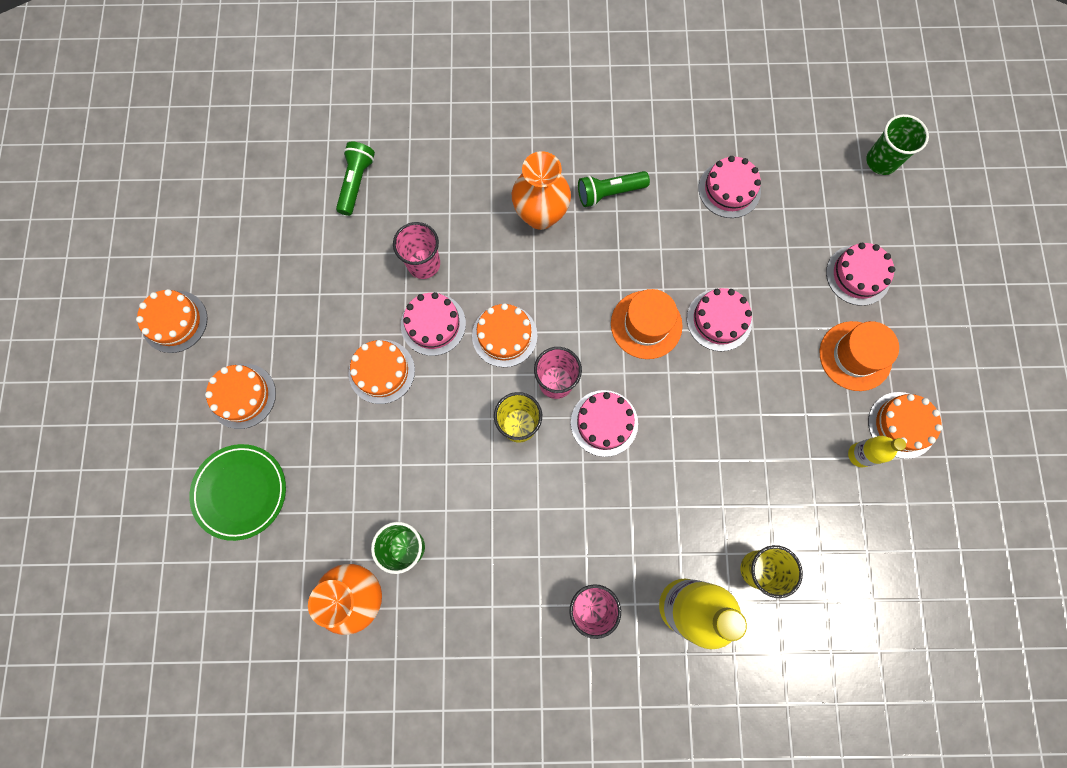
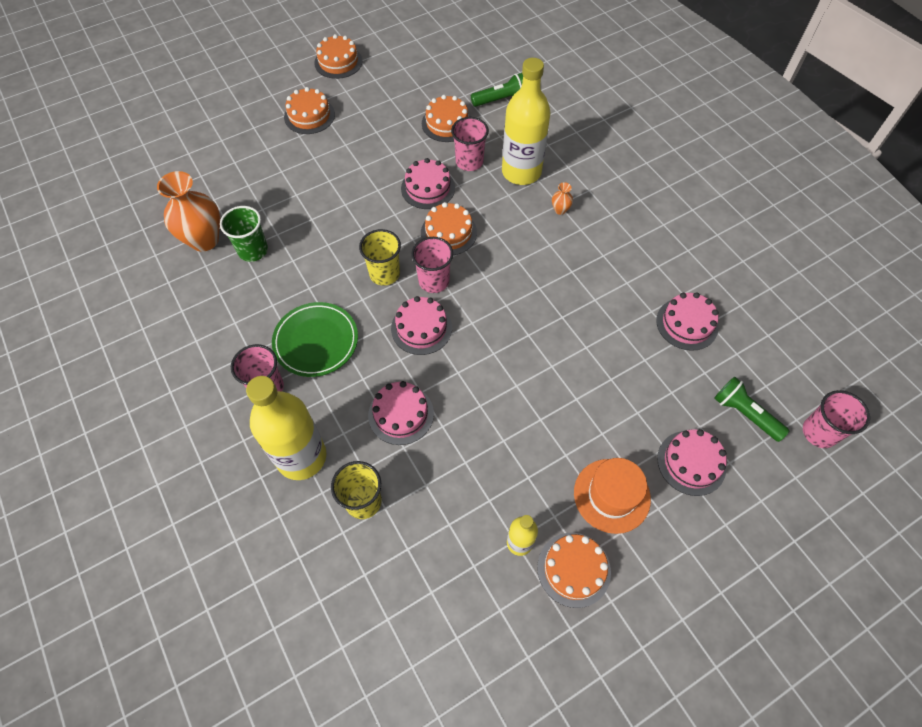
camera: 60 degrees right, 15 degrees down
green plate [190,444,286,541] -> green plate moved to [272,302,358,377]
orange cake [349,340,415,404] -> orange cake moved to [422,95,471,142]
orange vase [512,151,571,230] -> orange vase [552,182,573,215], size x0.42
green flashlight [578,171,650,207] -> green flashlight moved to [714,377,789,442]
orange hat [611,289,682,359] -> none
pink cake [687,288,752,351] -> pink cake moved to [368,381,434,445]
green cup [866,114,929,175] -> pink cup [803,390,870,448]
none -> yellow bottle [502,58,550,185]

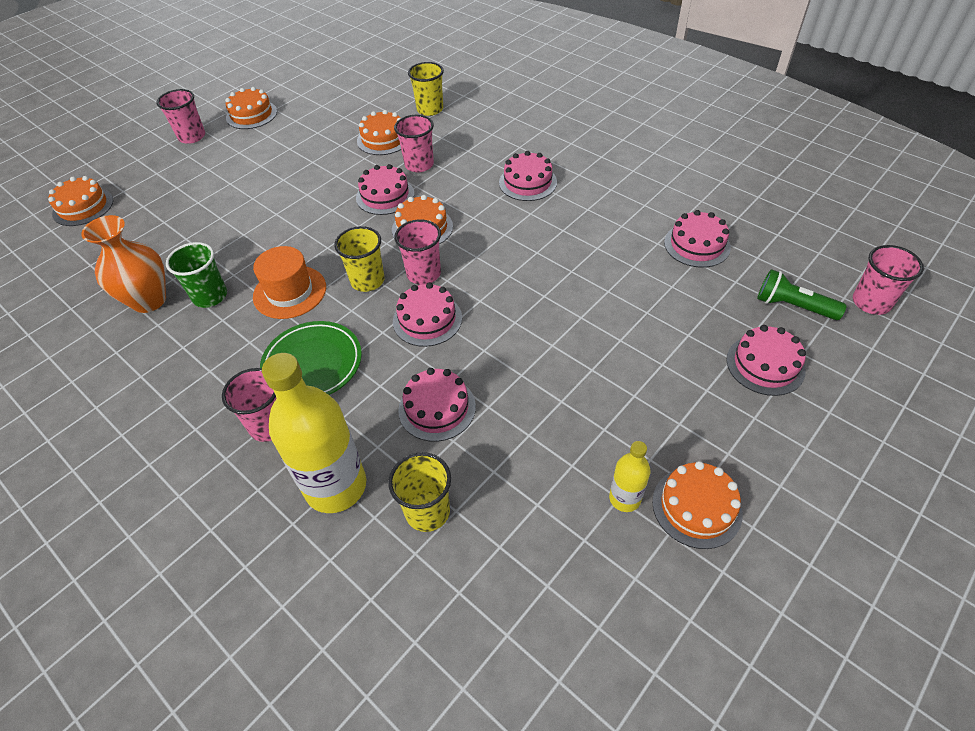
camera: 15 degrees left, 10 degrees down
orange cake [284,87,335,134] -> orange cake moved to [48,176,113,226]
green flashlight [471,73,523,107] -> yellow cup [408,62,444,116]
yellow bottle [502,58,550,185] -> none
orange vase [552,182,573,215] -> pink cake [499,151,557,201]
orange hat [574,458,651,534] -> orange hat moved to [253,246,326,319]
none -> pink cup [157,89,205,144]

